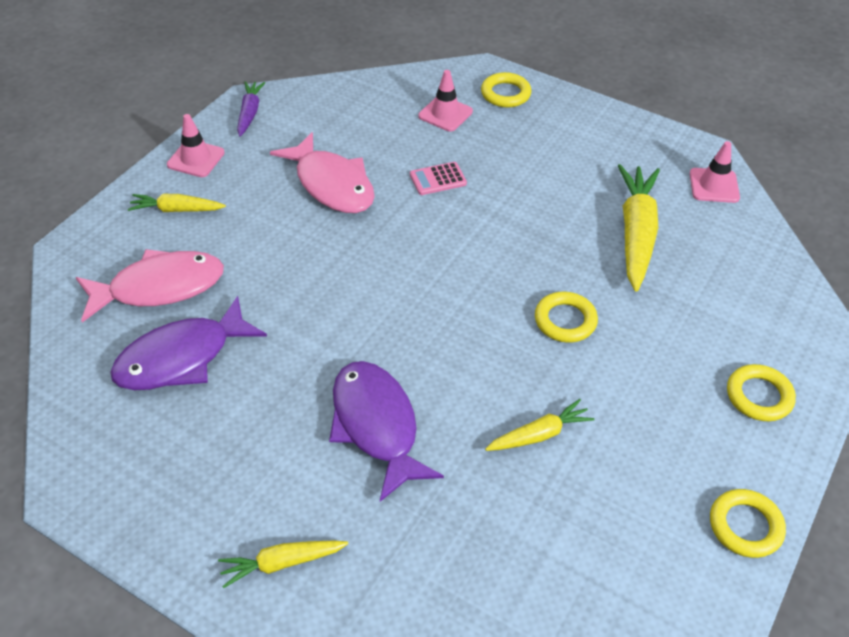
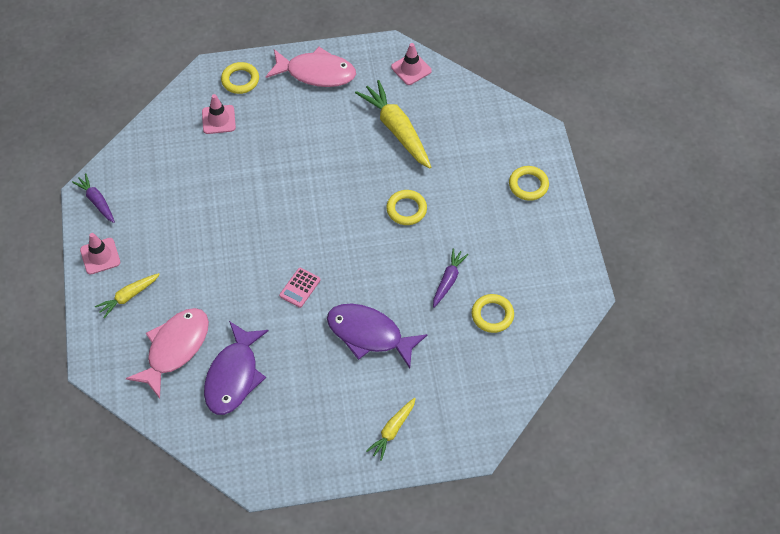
camera: 40 degrees left, 10 degrees up
pink fish [270,132,375,213] -> pink fish moved to [266,47,356,87]
pink calculator [410,162,467,195] -> pink calculator moved to [279,268,321,308]
yellow carrot [485,399,594,451] -> purple carrot [433,248,469,308]
yellow ring [710,489,786,558] -> yellow ring moved to [472,294,514,333]

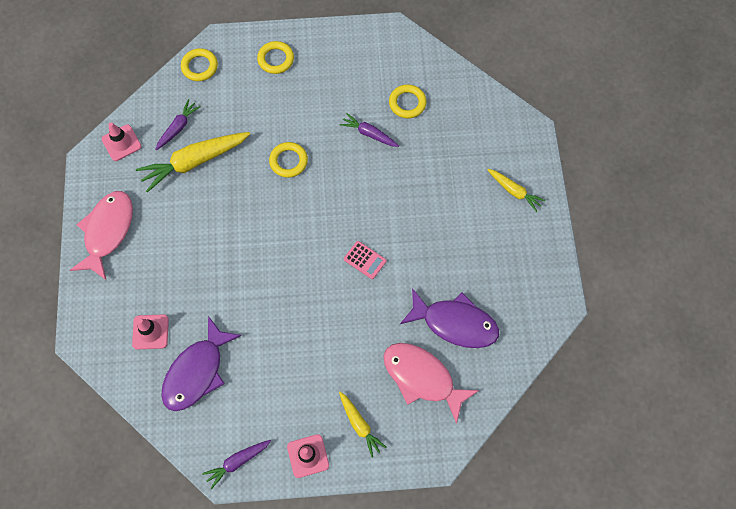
camera: 85 degrees left, 10 degrees up
yellow ring [221,62,259,94] -> yellow ring moved to [181,48,218,81]
purple fish [327,304,427,368] -> purple fish moved to [161,316,242,411]
none -> purple carrot [155,99,201,150]

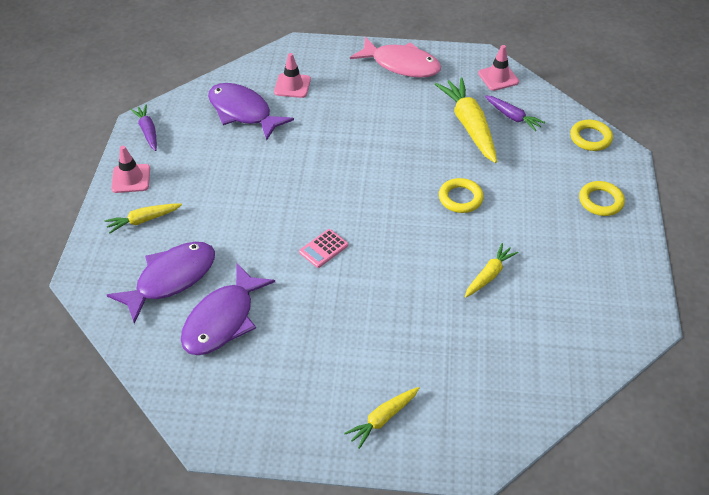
camera: 100 degrees right, 20 degrees down
purple carrot [339,113,399,147] -> yellow carrot [465,243,518,297]
pink fish [384,343,479,424] -> purple fish [107,242,215,324]
yellow ring [389,84,427,118] -> none

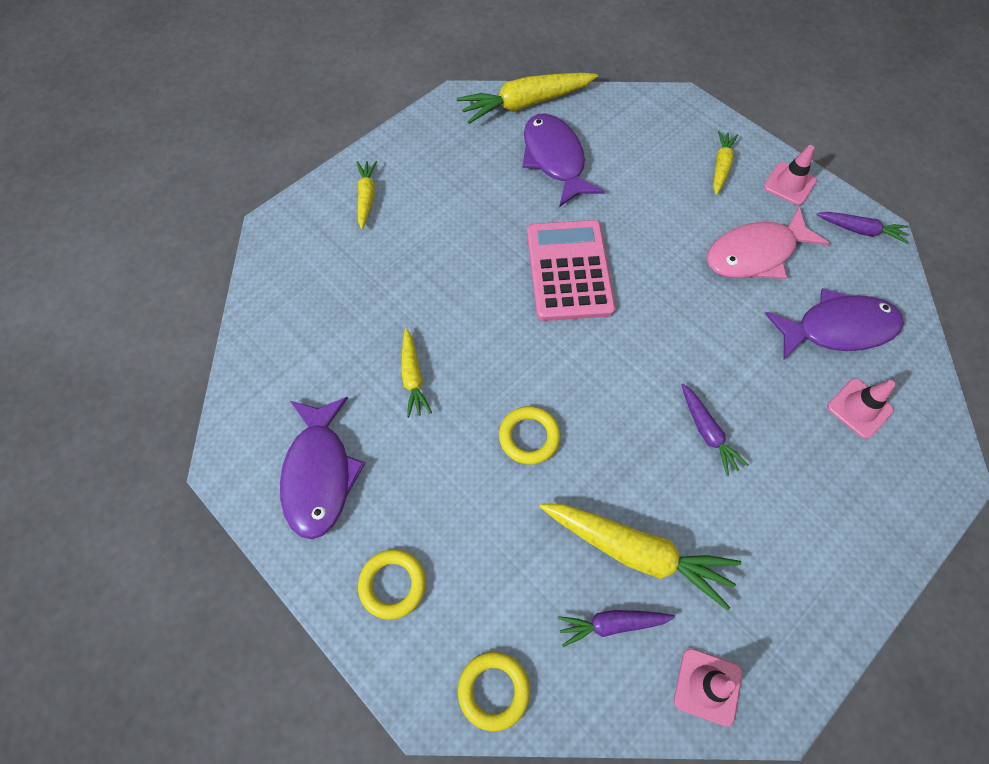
camera: 130 degrees right, 15 degrees up
purple fish [107,242,215,324] -> purple fish moved to [280,397,365,539]
pink calculator [299,229,348,268] -> pink calculator [527,220,616,321], size x2.26
pink fish [350,37,441,78] -> pink fish moved to [707,207,829,279]
none -> yellow carrot [457,73,598,124]
none -> purple carrot [681,384,749,476]

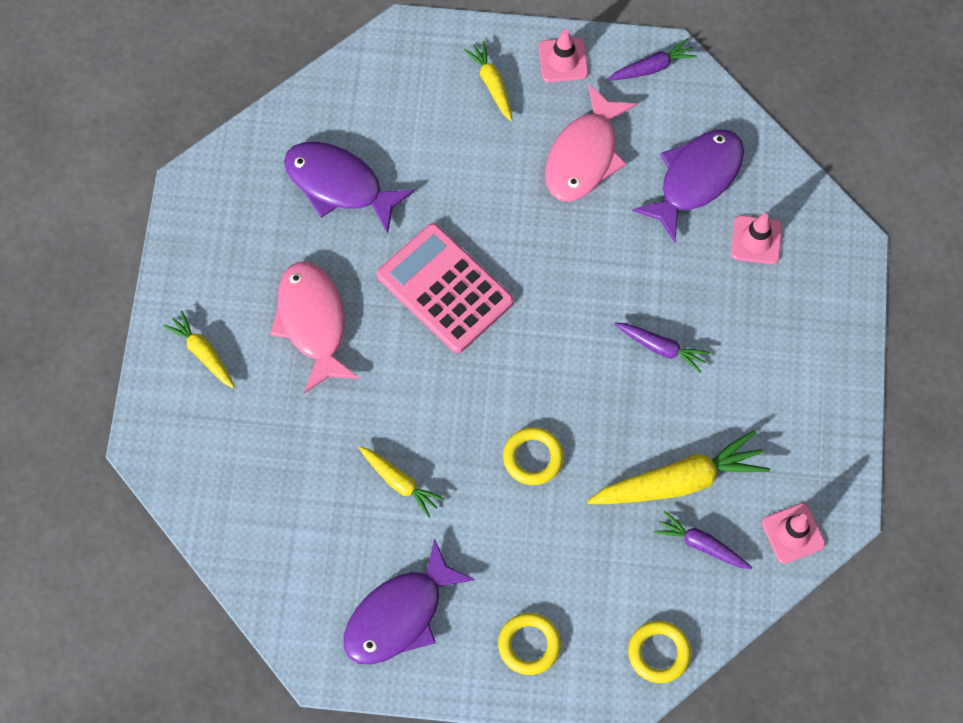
camera: 40 degrees left, 5 degrees up
purple fish [280,397,365,539] -> purple fish turned 90 degrees clockwise [344,538,475,665]
yellow carrot [457,73,598,124] -> none
purple carrot [558,610,675,647] -> purple carrot turned 75 degrees clockwise [654,511,752,569]
none -> pink fish [270,262,359,393]

